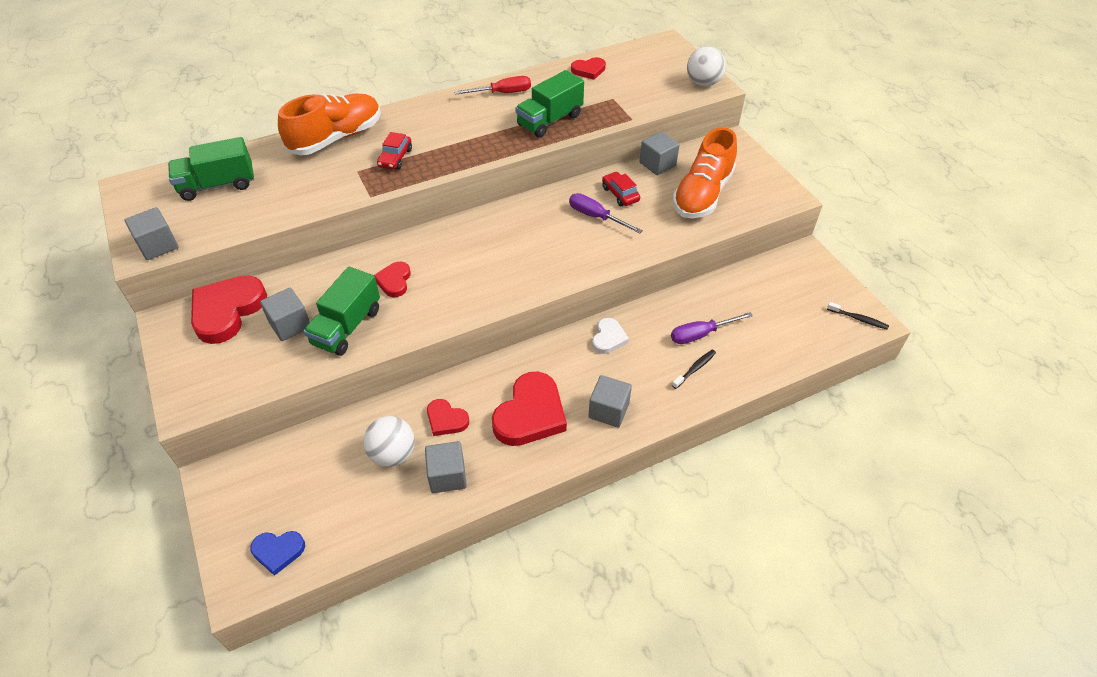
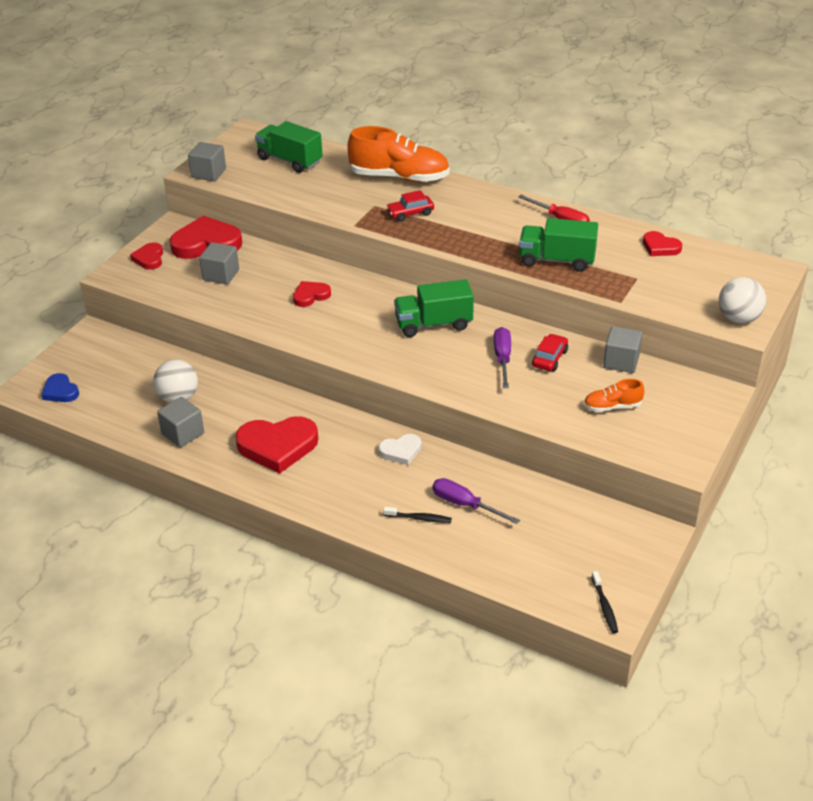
camera: 55 degrees right, 10 degrees down
green truck [304,267,380,356] -> green truck moved to [394,279,474,337]
red heart [427,399,469,436] -> red heart moved to [130,242,163,270]
grey cube [588,375,632,428] -> none
orange shoe [672,127,737,218] -> orange shoe [584,379,644,412], size x0.49

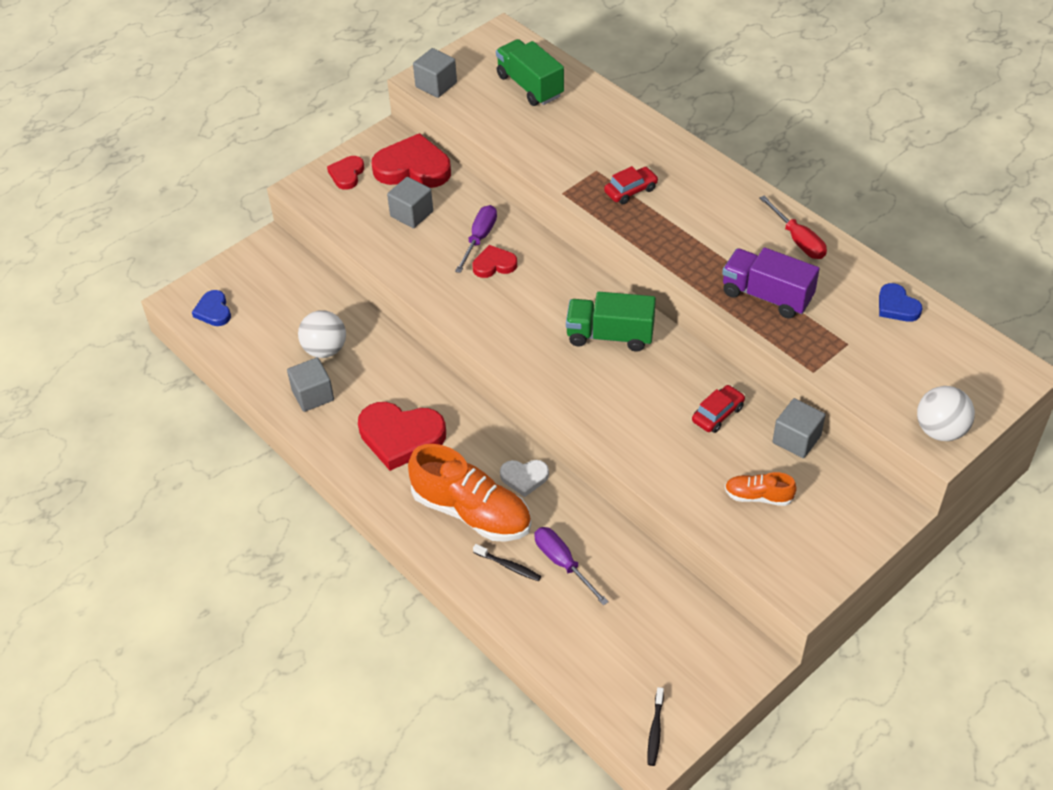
camera: 20 degrees right, 10 degrees up
orange shoe [348,126,450,182] -> orange shoe moved to [408,444,531,542]
red car [386,190,434,222] -> red car turned 150 degrees clockwise [604,166,659,204]
purple screwdriver [494,327,511,388] -> purple screwdriver moved to [455,205,497,273]
green truck [519,218,598,271] -> purple truck [722,247,819,318]
red heart [643,231,682,256] -> blue heart [879,283,923,322]

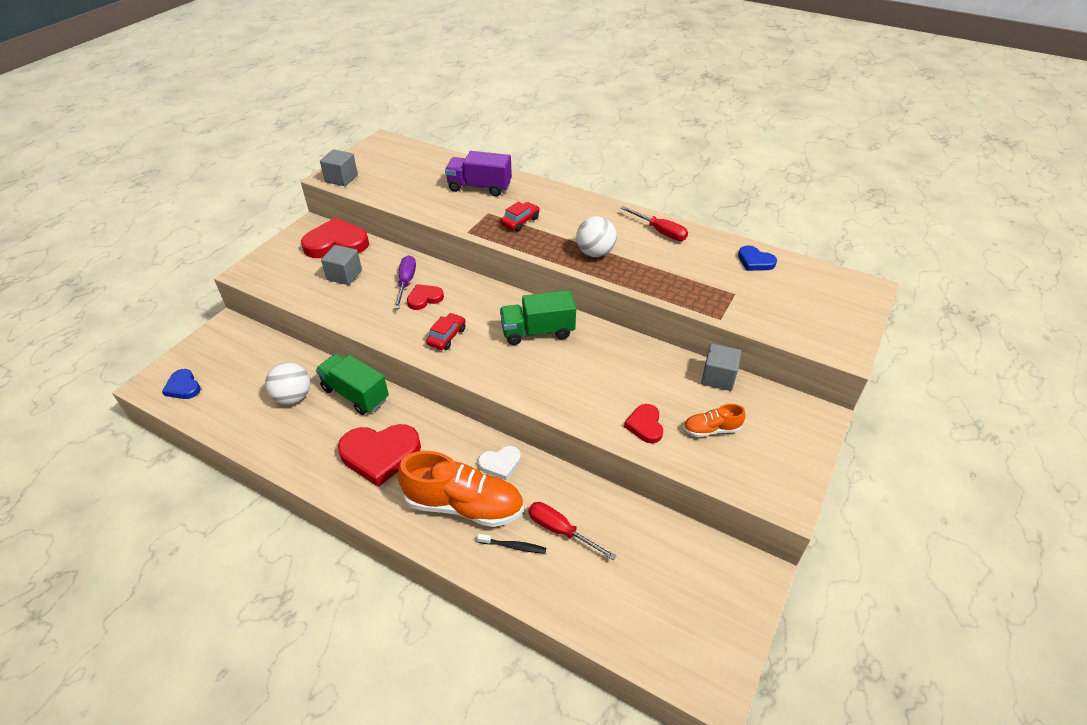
camera: 20 degrees left, 5 degrees down
grey cube [287,357,334,412] -> none
red heart [327,156,364,190] -> red heart moved to [624,404,663,444]
green truck [496,39,564,106] -> green truck moved to [316,354,389,415]
purple screwdriver [534,527,609,606] -> red screwdriver [528,502,617,560]
black toothbrush [648,687,664,766] -> none
red car [692,385,745,433] -> red car moved to [426,313,466,350]
purple truck [722,247,819,318] -> purple truck moved to [445,151,512,196]
white ball [917,386,975,441] -> white ball moved to [576,216,617,257]

